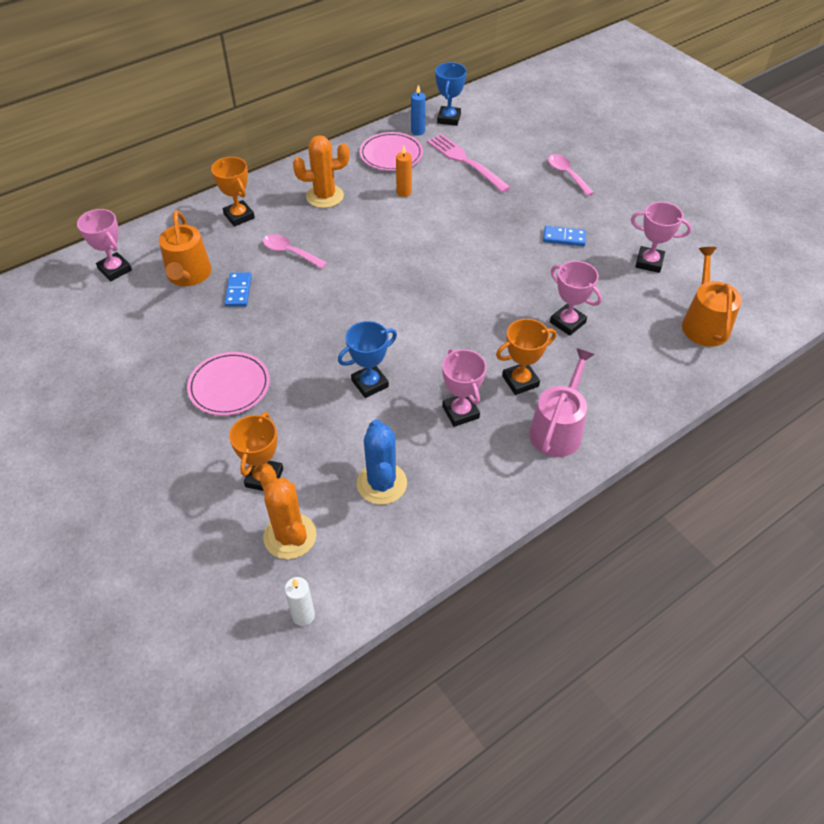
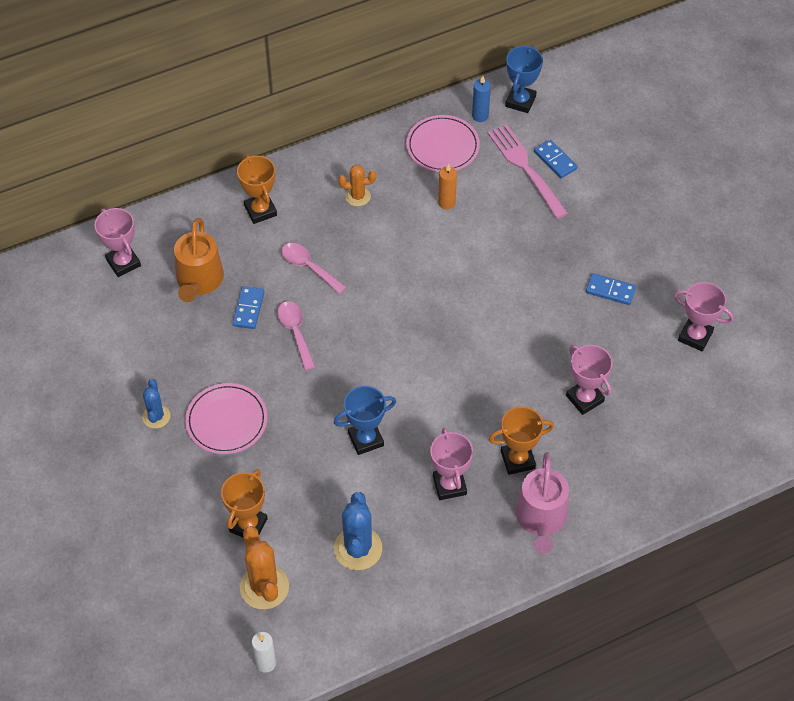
camera: 10 degrees right, 5 degrees up
orange cactus [293,135,350,208] -> orange cactus [338,164,376,206], size x0.61
pink watering can [529,348,595,457] -> pink watering can turned 150 degrees clockwise [516,452,569,554]
pink spoon [548,154,594,196] -> pink spoon moved to [277,301,315,370]
orange watering can [682,247,742,347] -> none
none -> blue cactus [142,379,170,429]
none -> blue domino [534,139,578,178]

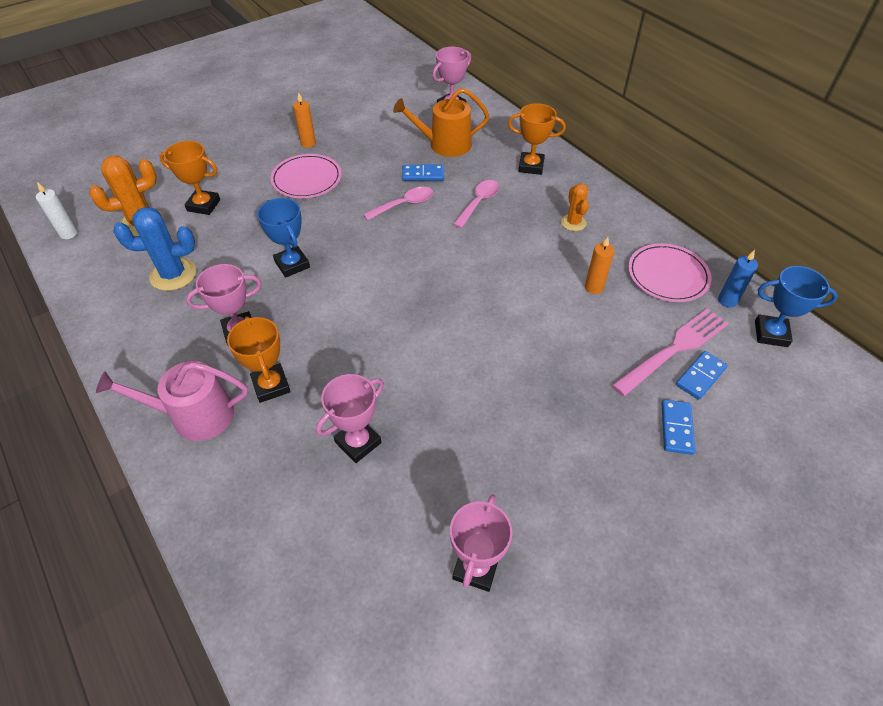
camera: 80 degrees right, 5 degrees down
blue cactus [142,379,170,429] -> orange candle [293,92,316,148]
orange trophy [237,155,277,224] -> orange trophy turned 45 degrees clockwise [508,103,566,175]
blue domino [586,273,636,305] -> blue domino moved to [661,399,695,455]

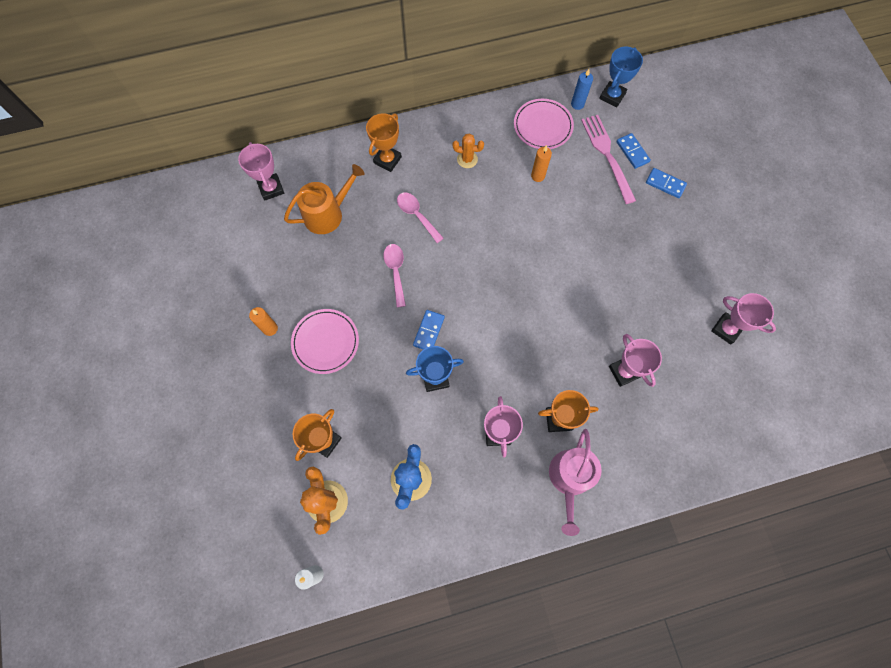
camera: 70 degrees left, 20 degrees up
orange watering can [393,88,489,157] -> orange watering can turned 135 degrees counterclockwise [284,164,364,234]
blue domino [402,164,444,181] -> blue domino moved to [413,310,445,349]

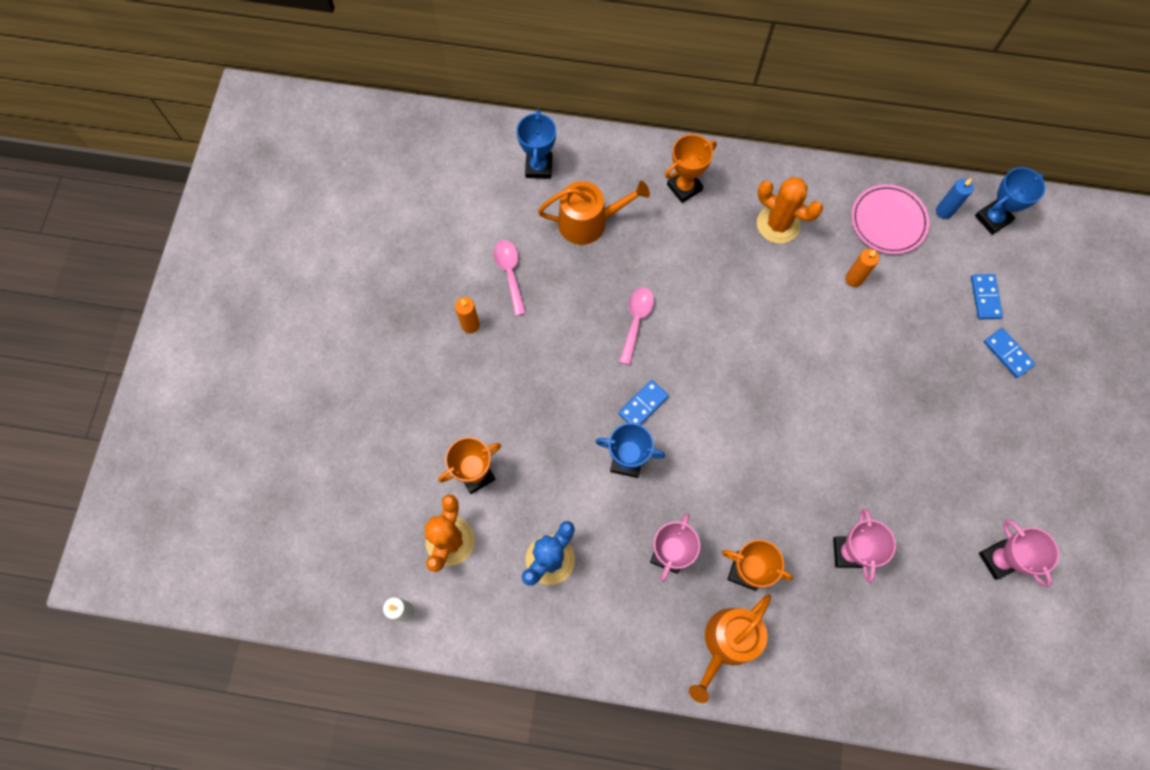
camera: 25 degrees right, 0 degrees up
pink trophy [238,142,284,201] -> blue trophy [516,109,556,179]
pink plate [291,309,359,374] -> none
pink spoon [397,192,444,243] -> pink spoon moved to [493,240,526,316]
orange cactus [453,133,484,168] -> orange cactus [757,177,823,244], size x1.65
pink watering can [549,429,602,536] -> orange watering can [689,594,771,703]
pink fork [581,115,636,204] -> none

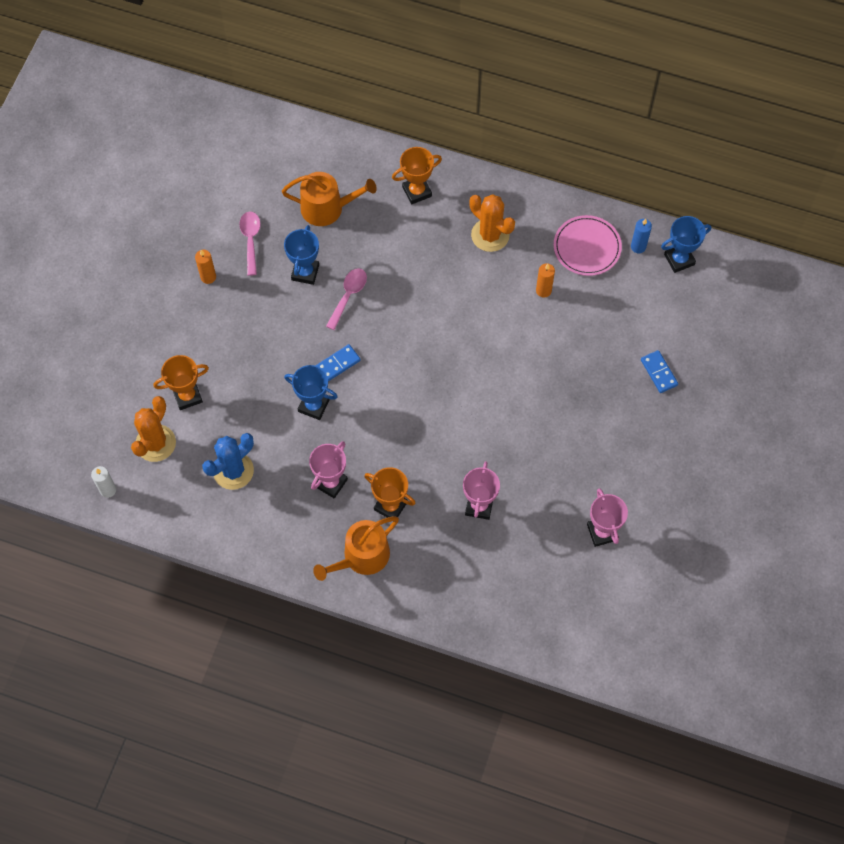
camera: 10 degrees right, 5 degrees down
blue trophy [516,109,556,179] -> blue trophy moved to [284,225,319,285]
blue domino [971,274,1003,319] -> none

